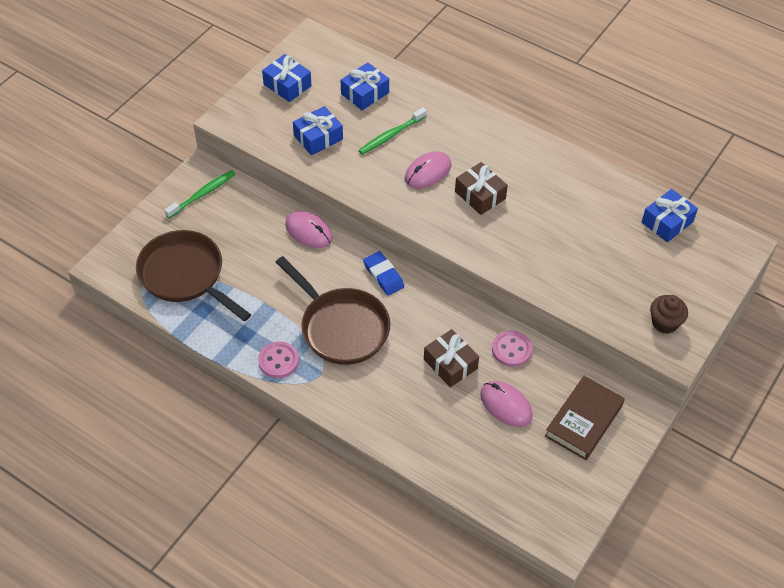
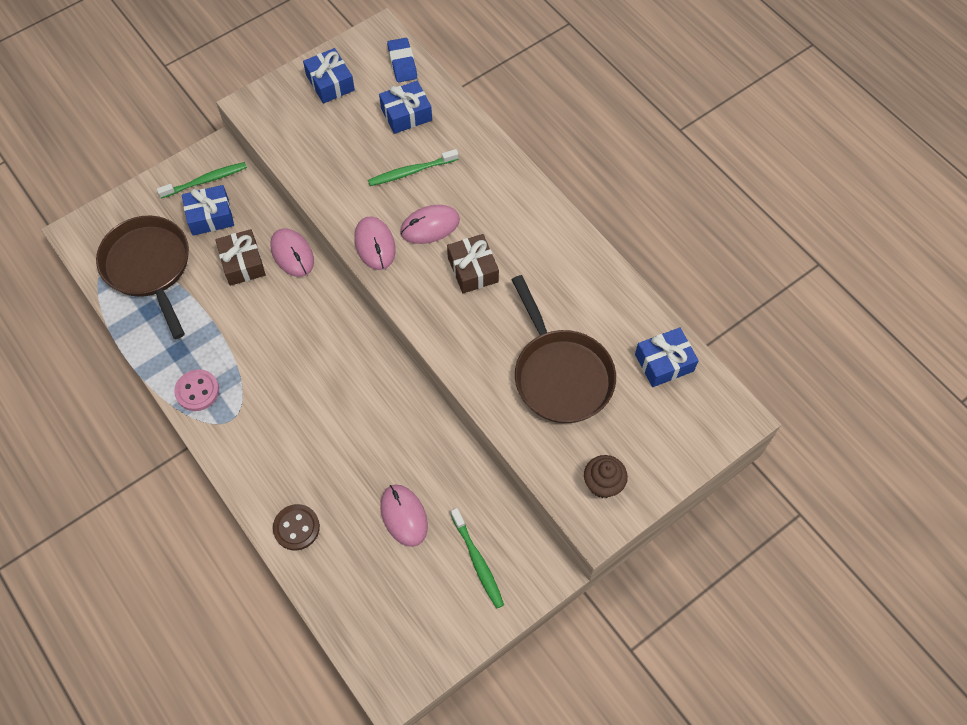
camera: 20 degrees right, 10 degrees up
brown pan [276,256,390,365] -> brown pan moved to [511,275,616,423]
blue gift [293,106,343,155] -> blue gift moved to [182,185,234,236]
blue eraser [363,251,405,295] -> blue eraser moved to [387,38,417,82]
brown gift [424,329,479,388] -> brown gift moved to [215,229,266,286]
pink button [492,331,532,367] -> none
brown book [545,376,625,460] -> green toothbrush [451,508,504,609]
none -> brown button [273,504,320,550]
none -> pink mouse [354,216,396,270]

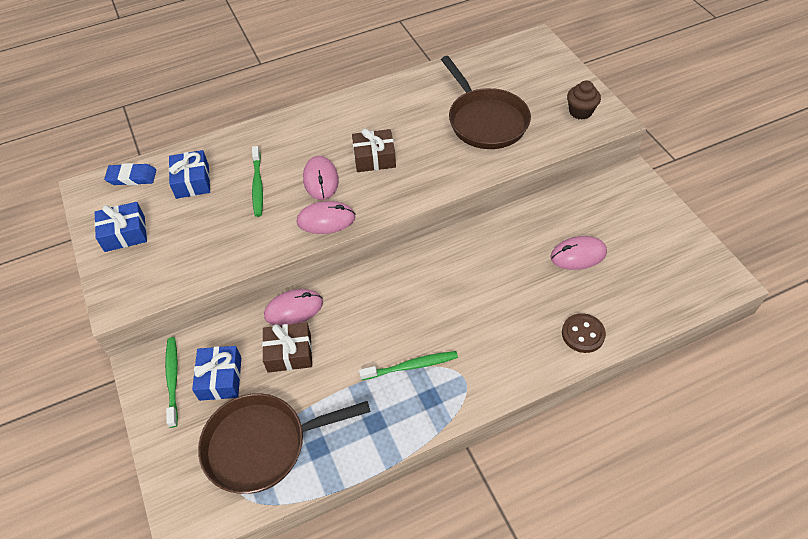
camera: 75 degrees left, 10 degrees down
pink button [174,369,219,411] -> none
green toothbrush [451,508,504,609] -> green toothbrush moved to [359,351,458,380]
brown pan [511,275,616,423] -> brown pan turned 75 degrees clockwise [441,56,531,149]
blue gift [635,327,699,387] -> none

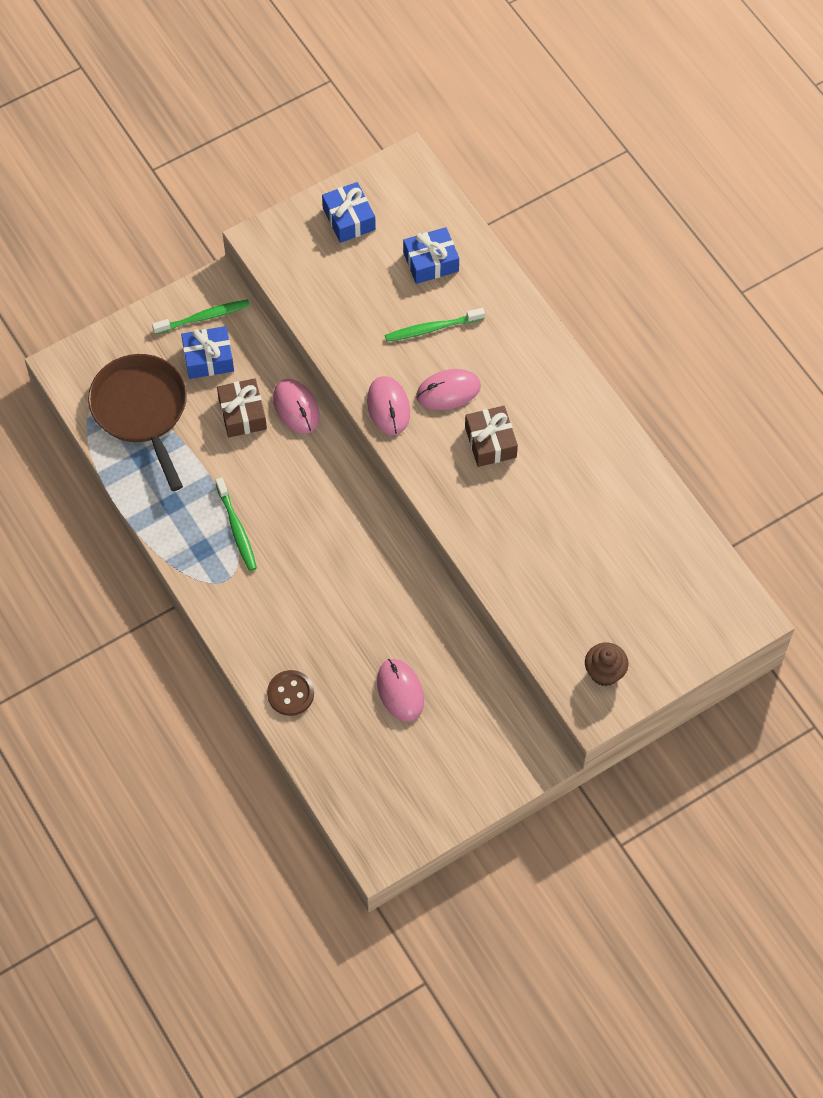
camera: 80 degrees right, 10 degrees up
blue eraser [104,163,156,185] -> none
brown pan [441,56,531,149] -> none

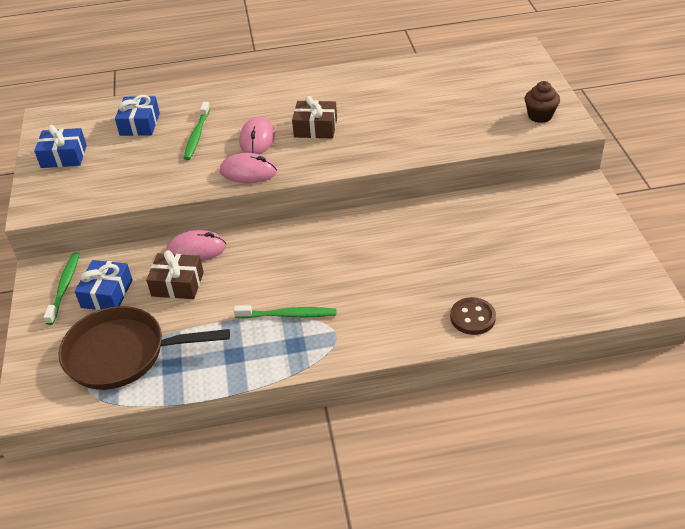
camera: 65 degrees left, 20 degrees down
pink mouse [377,659,424,722] -> none

